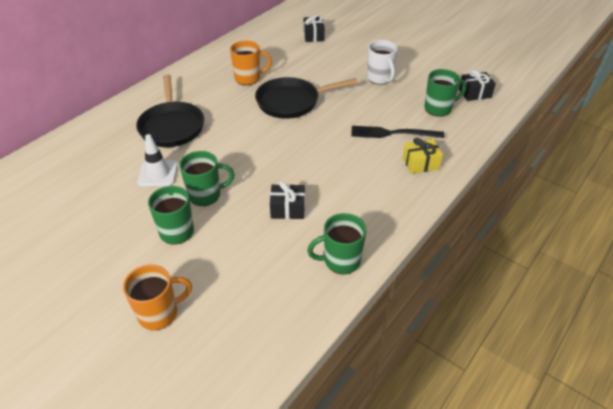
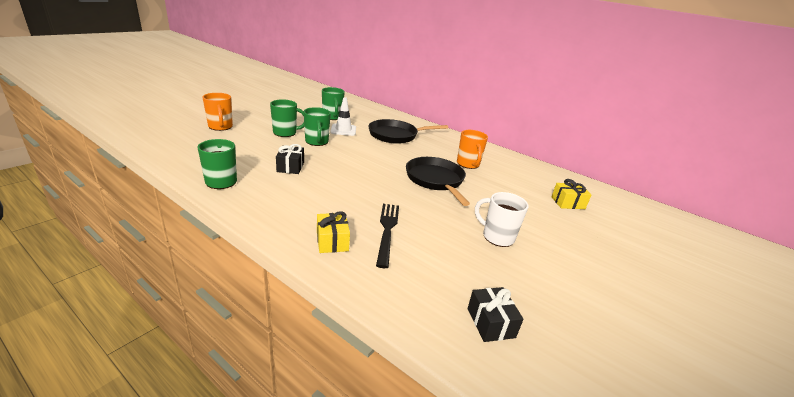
camera: 85 degrees right, 15 degrees down
black gift [304,15,325,42] -> yellow gift [551,179,591,209]
white mug [367,40,398,85] -> white mug turned 60 degrees clockwise [475,192,529,247]
green mug [424,69,466,117] -> green mug moved to [322,87,345,120]

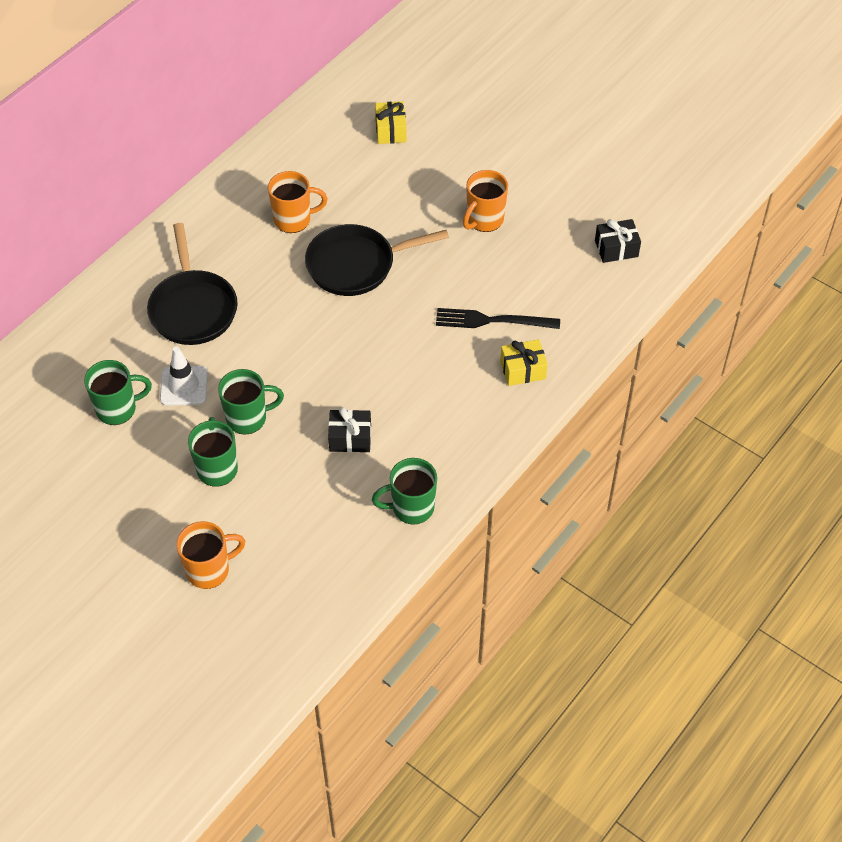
camera: 85 degrees left, 25 degrees up
white mug [475,192,529,247] -> orange mug [463,170,508,232]

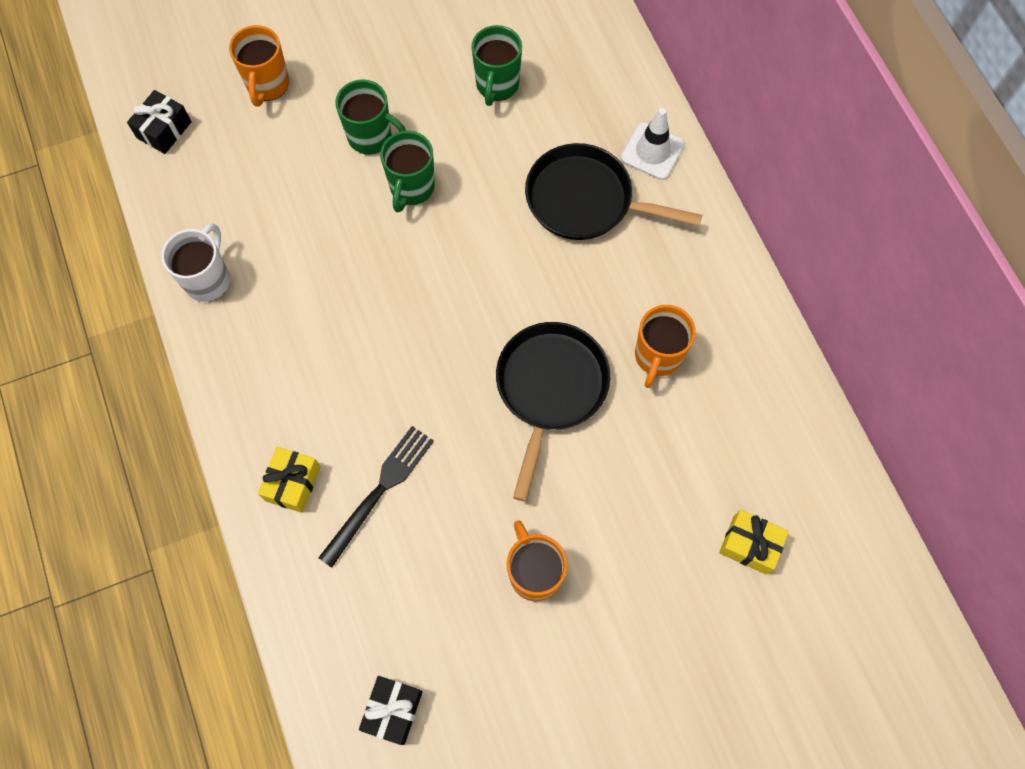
camera: 120 degrees right, 15 degrees up
white traffic cone [160,346,208,406] -> white traffic cone moved to [621,108,685,180]
black gift [328,407,371,452] -> black gift moved to [127,90,192,154]
green mug [372,458,437,525] -> white mug [161,223,230,302]

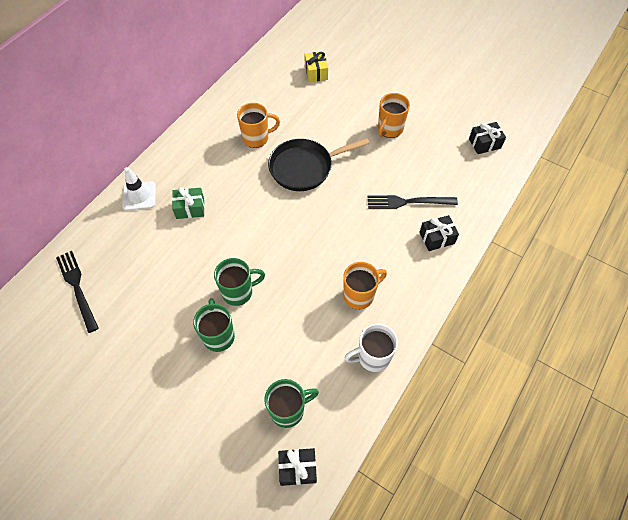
camera: 125 degrees left, 10 degrees down
orange mug [229,25,289,106] -> orange mug moved to [343,262,387,310]
yellow gift [258,447,321,513] -> black gift [419,215,459,251]
green mug [471,25,522,106] -> green mug moved to [265,379,319,428]
black pan [525,143,702,240] -> green gift [172,187,205,219]
none -> black fork [56,251,99,333]

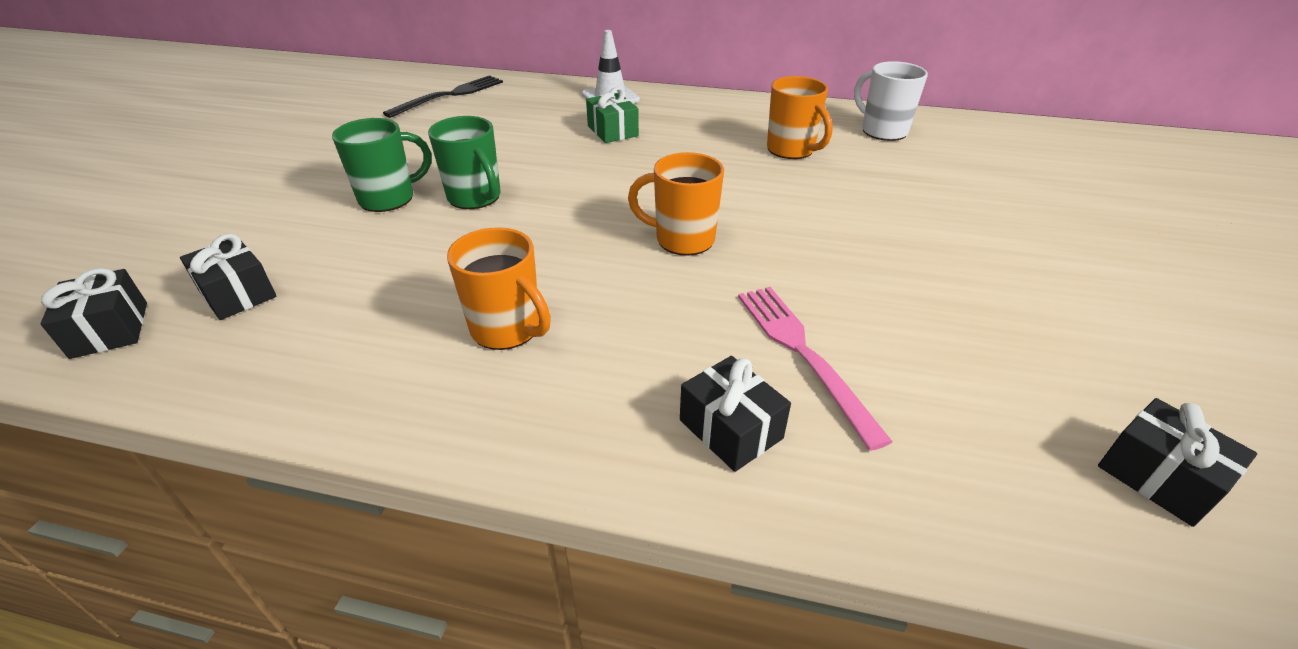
camera: 70 degrees right, 20 degrees down
green mug [265,379,319,428] -> black gift [180,233,277,320]
black pan [268,138,370,191] -> none
yellow gift [304,51,328,82] -> none
white mug [345,323,398,372] -> white mug moved to [854,61,928,141]
black fork [367,195,458,209] -> pink fork [738,287,893,451]
orange mug [378,93,410,138] -> orange mug moved to [628,152,724,256]

